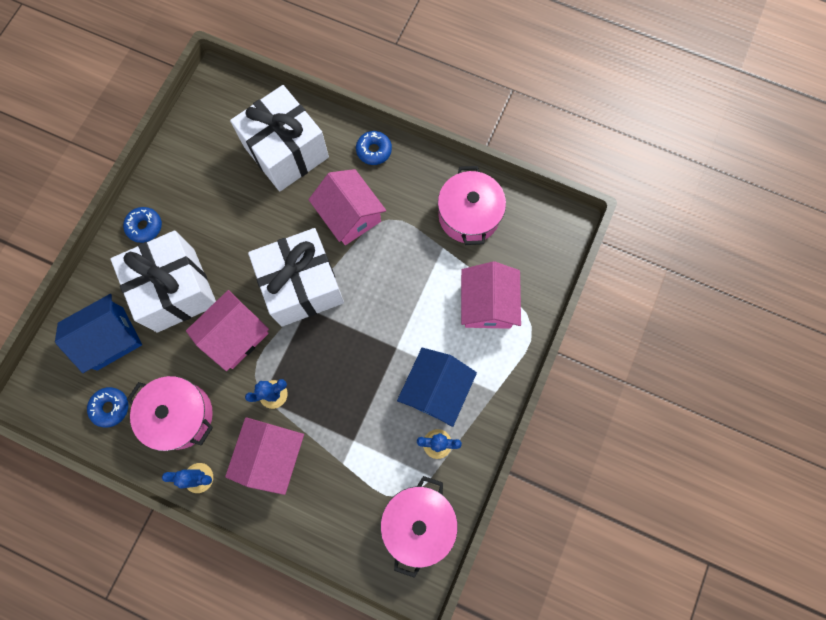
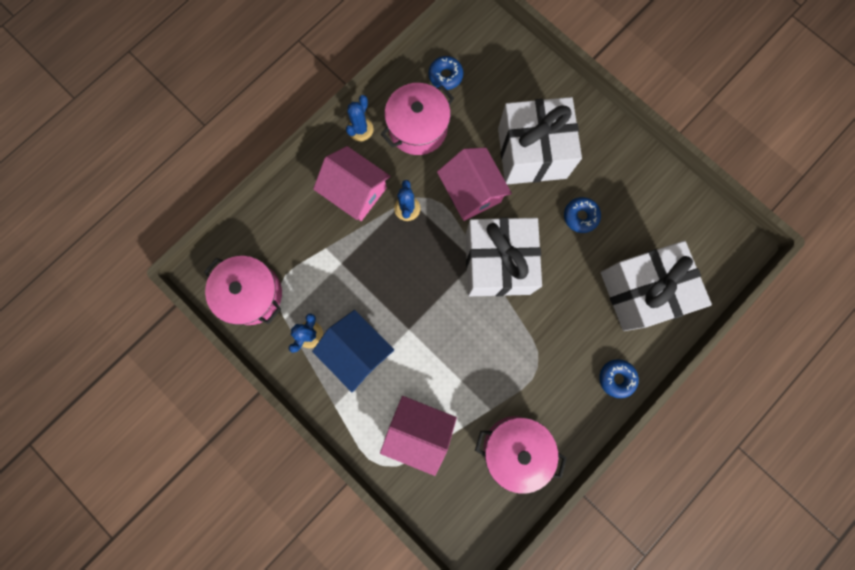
camera: 110 degrees right, 5 degrees up
blue house [55,294,142,373] -> none
blue donut [123,207,162,243] -> blue donut moved to [564,197,601,233]
pink house [309,169,386,245] -> none

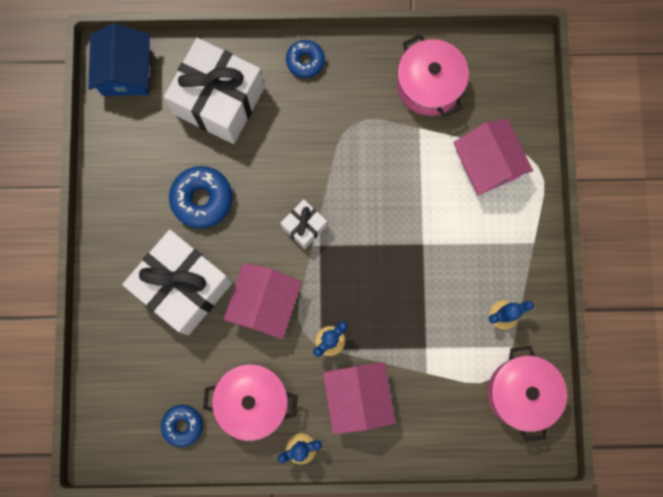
camera: 135 degrees left, 0 degrees up
blue house [312,310,394,392] -> blue house moved to [88,23,150,96]
white gift [466,217,542,296] -> white gift [281,199,327,249], size x0.47
blue donut [564,197,601,233] -> blue donut [169,166,232,229], size x1.57

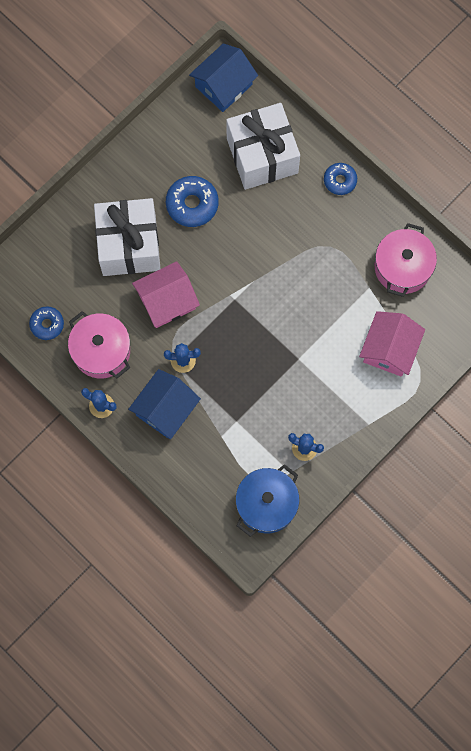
camera: 45 degrees right, 5 degrees down
white gift [281,199,327,249] -> none
pink house [323,362,395,434] -> blue house [128,369,201,439]
pink pot [488,346,567,442] -> blue pot [235,464,300,537]

